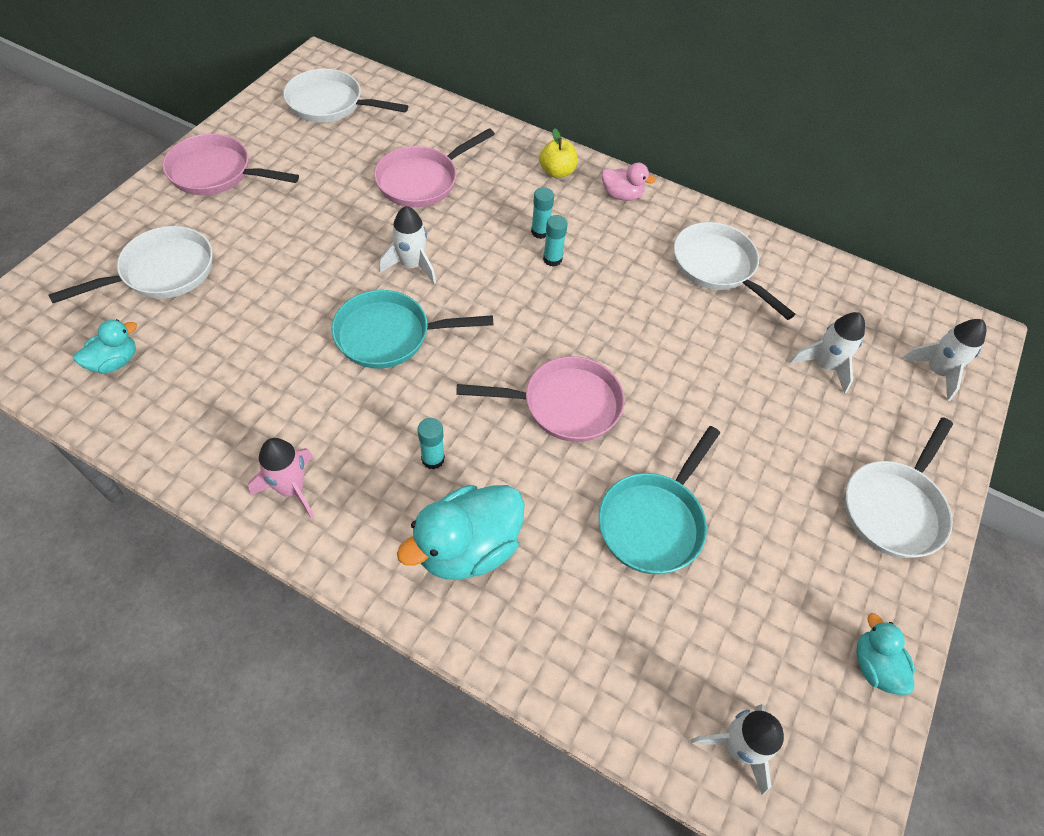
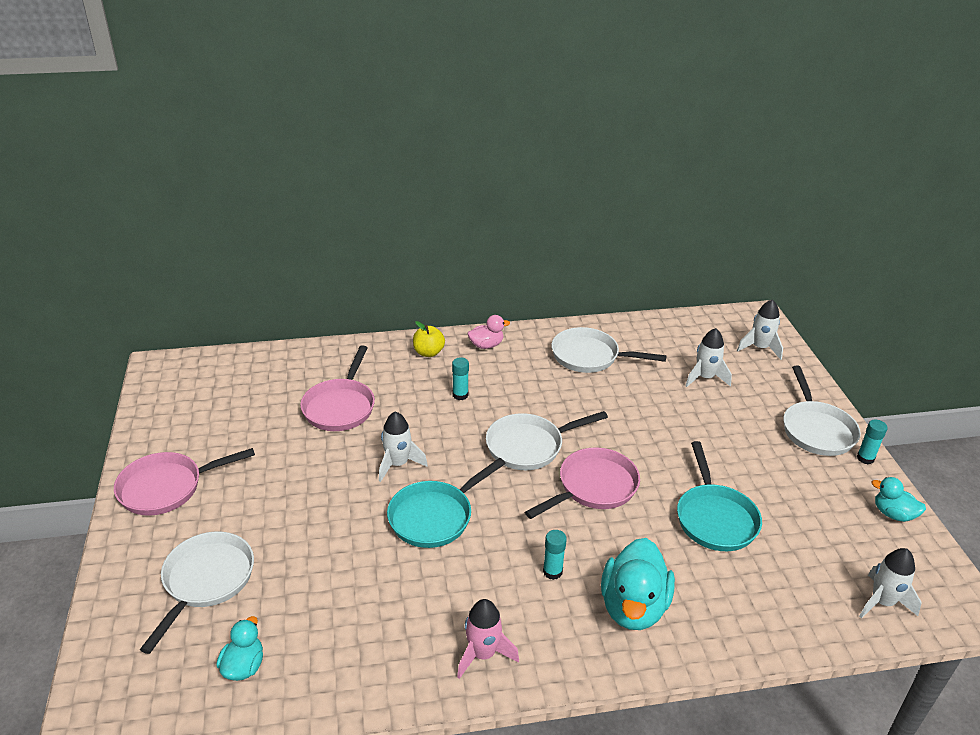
camera: 35 degrees left, 20 degrees down
white pan [283,69,408,123] -> white pan moved to [486,411,608,470]
turquoise glue stick [543,215,568,267] -> turquoise glue stick moved to [857,419,887,464]

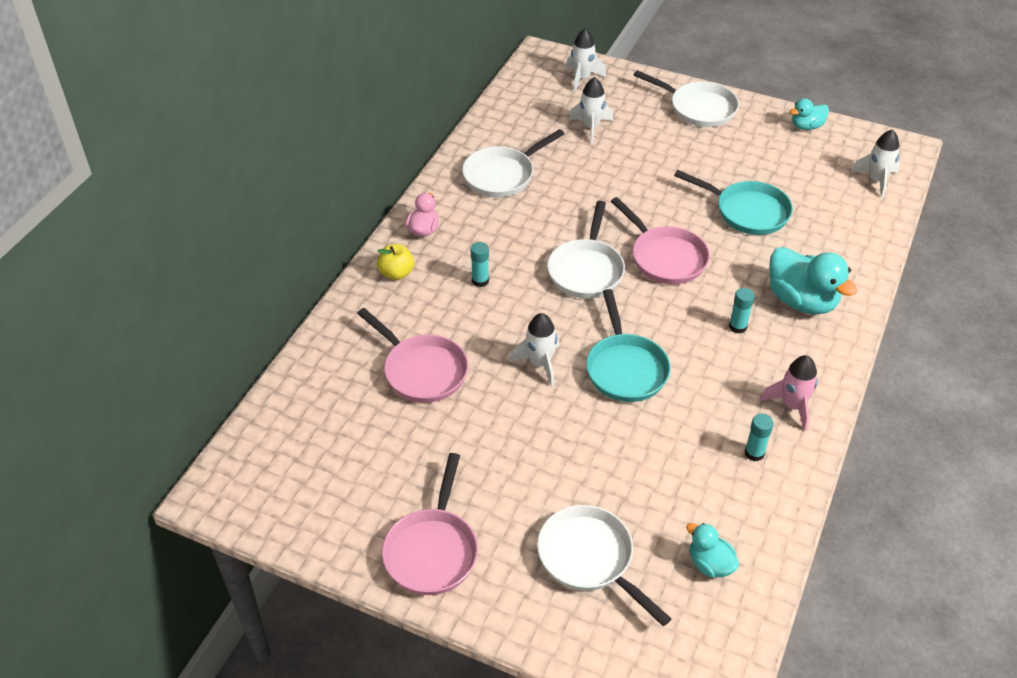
camera: 55 degrees left, 10 degrees up
pink pan [525,447,640,519] -> pink pan turned 150 degrees clockwise [611,197,710,284]
turquoise glue stick [857,419,887,464] -> turquoise glue stick moved to [745,414,774,461]

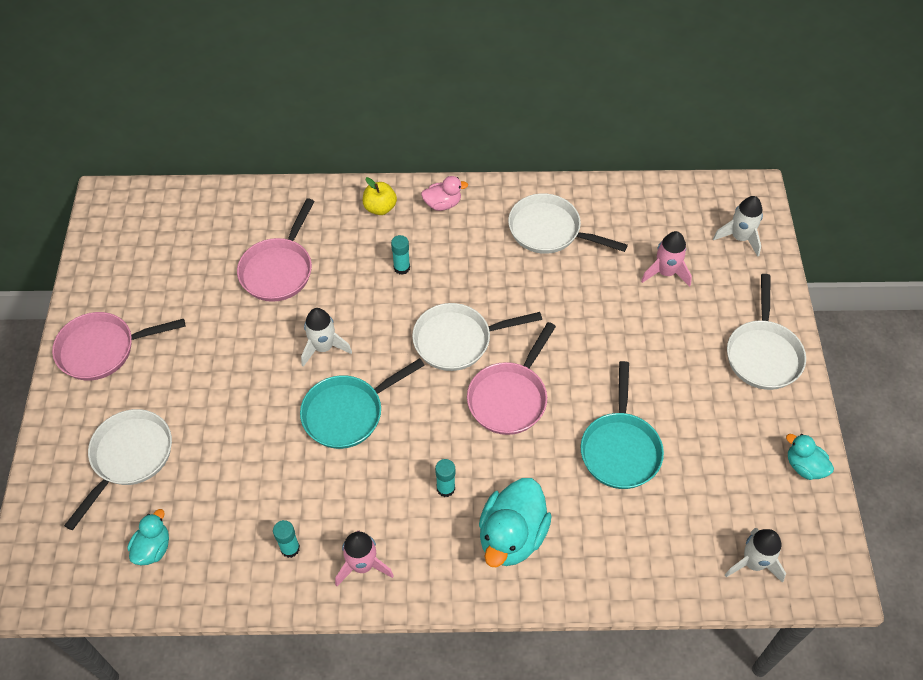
camera: 65 degrees right, 10 degrees up
white rocket [569,77,613,144] -> pink rocket [641,231,692,287]

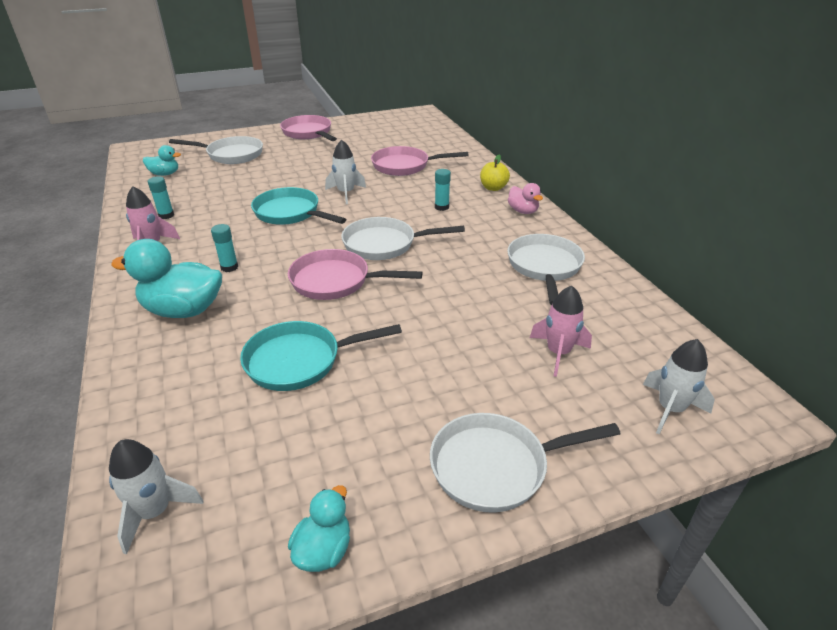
camera: 70 degrees right, 20 degrees down
white pan [412,303,542,371] -> white pan turned 60 degrees counterclockwise [341,217,465,260]

